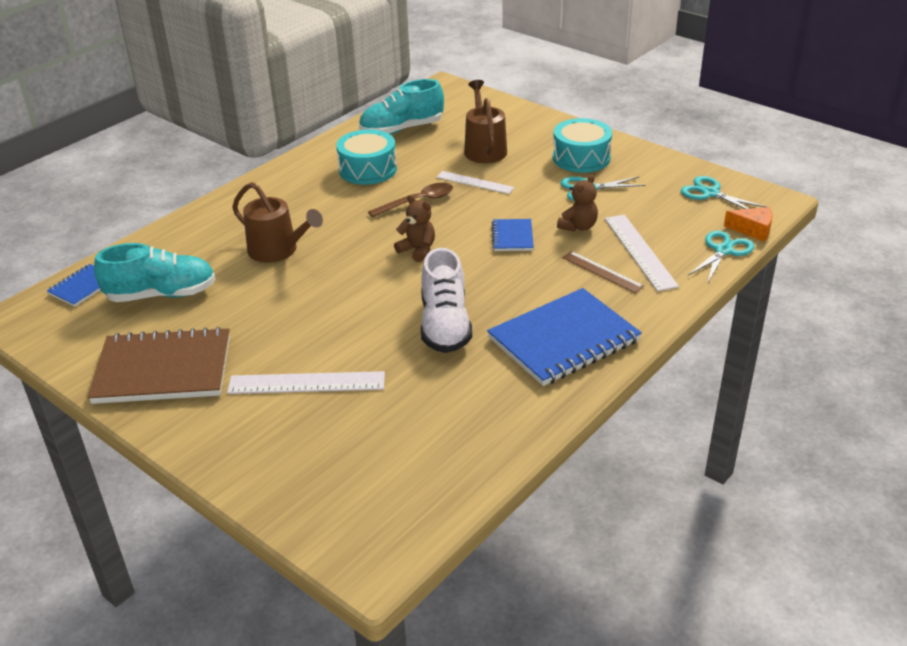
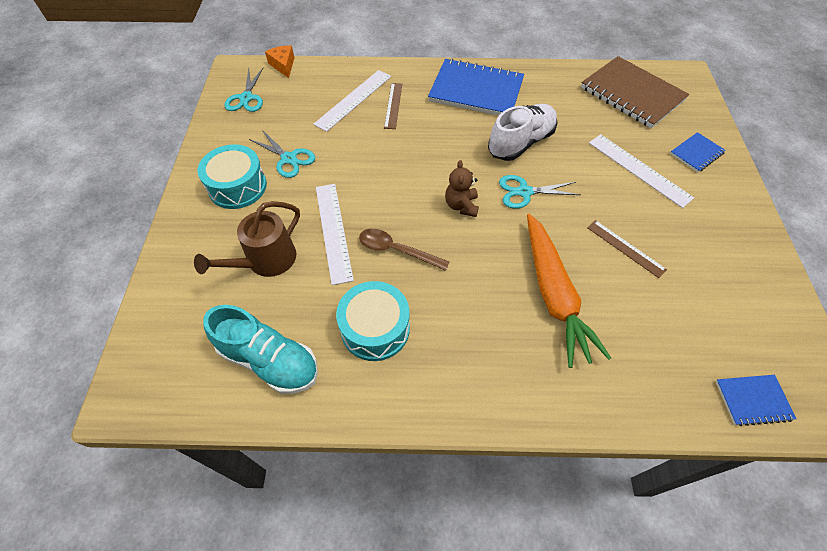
camera: 130 degrees left, 20 degrees up
brown notebook [88,327,230,404] -> brown notebook moved to [581,56,689,128]
turquoise shoe [94,243,216,302] -> none
brown watering can [232,182,323,263] -> orange carrot [527,214,611,368]
white ruler [437,171,514,194] -> white ruler [316,184,354,285], size x1.51
blue notebook [492,219,534,251] -> blue notebook moved to [670,132,726,172]
brown teddy bear [557,175,598,232] -> none
turquoise scissors [688,231,754,282] -> turquoise scissors moved to [499,175,580,209]
none -> brown ruler [587,220,667,278]

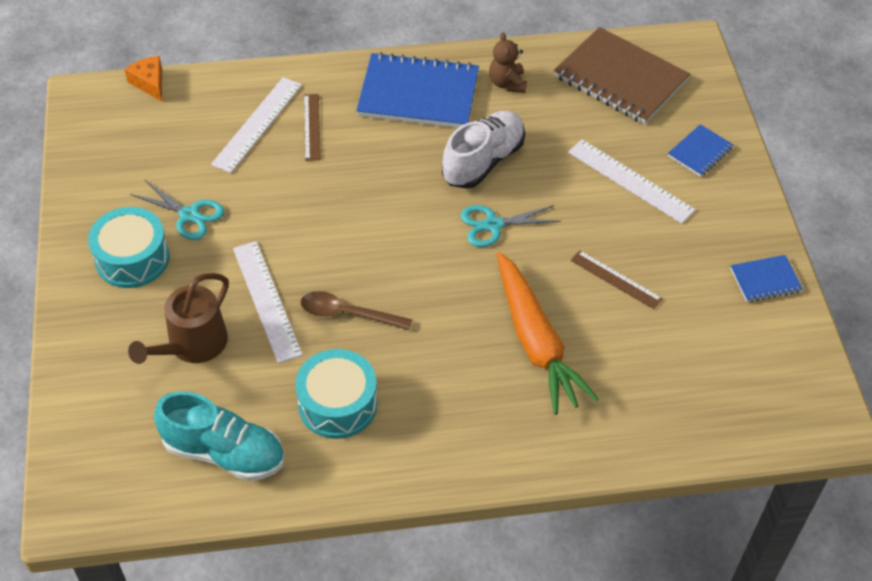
camera: 10 degrees left, 5 degrees down
turquoise scissors [225,68,263,112] -> none
brown teddy bear [445,160,479,217] -> brown teddy bear moved to [489,32,527,93]
blue notebook [716,375,796,426] -> blue notebook moved to [730,255,803,302]

